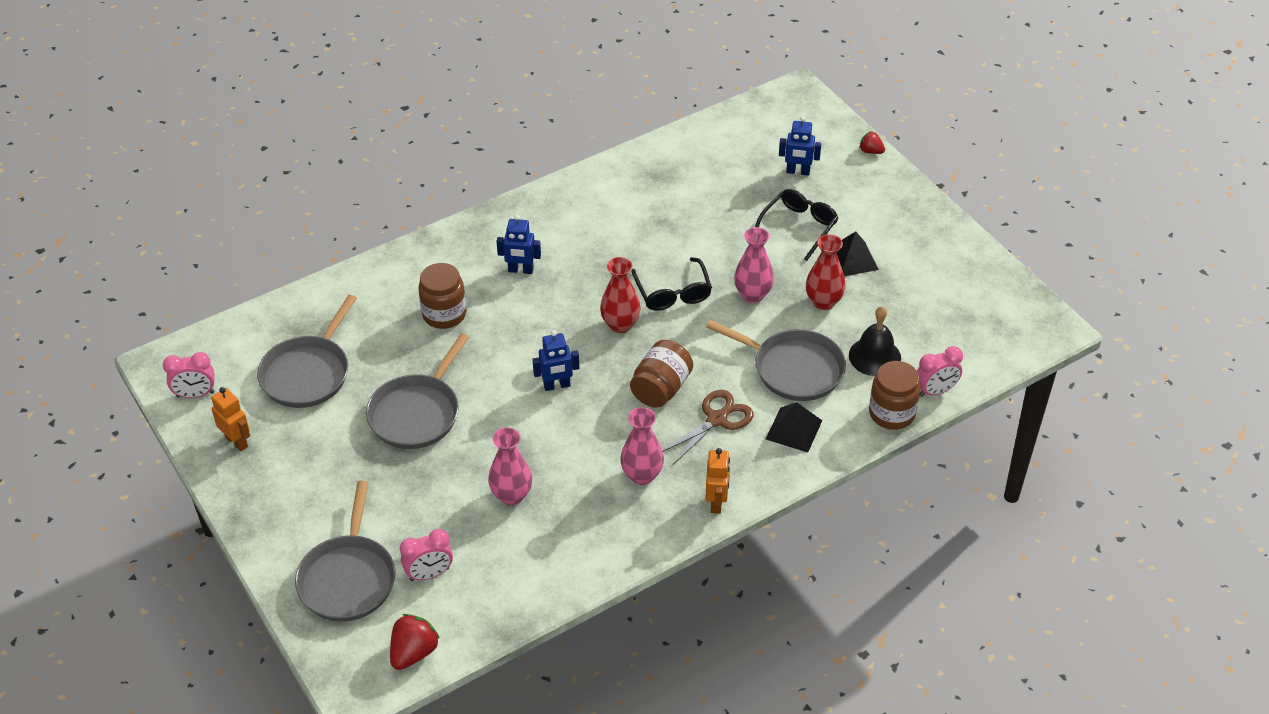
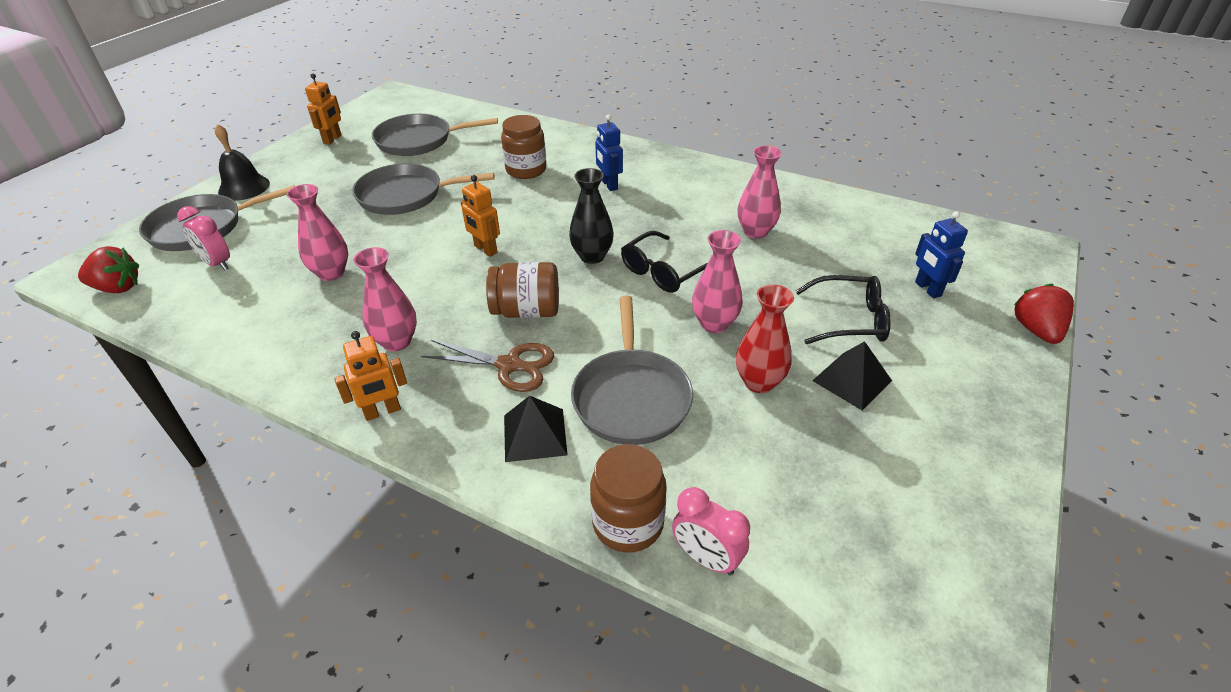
camera: 60 degrees right, 5 degrees down
pink clock [163,352,215,398] -> none
blue robot [532,330,579,391] -> orange robot [461,175,500,257]
red vase [600,257,641,333] -> black vase [569,168,614,264]
black bell [849,307,901,376] -> black bell moved to [215,124,270,201]
red strawberry [860,131,885,154] -> red strawberry [1014,284,1074,344], size x1.68
none -> pink vase [738,145,782,239]

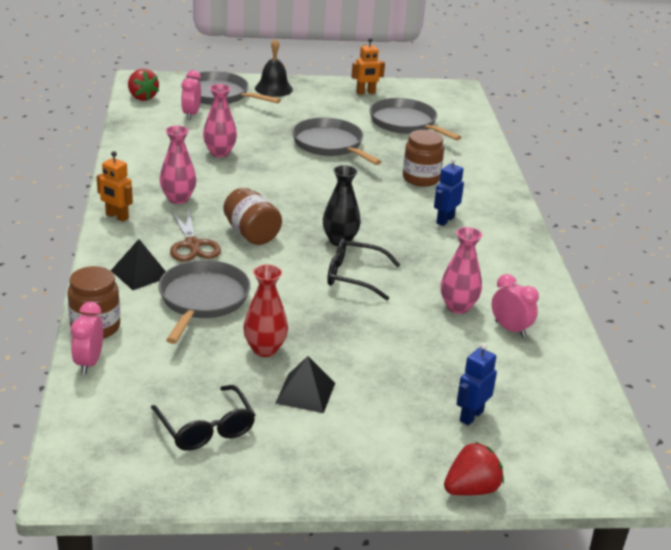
camera: 55 degrees right, 10 degrees down
orange robot [461,175,500,257] -> none
grey pan [571,296,693,445] -> grey pan turned 135 degrees clockwise [158,260,251,344]
pink vase [692,230,743,333] -> none
black glasses [796,275,891,344] -> black glasses moved to [151,385,255,451]
none -> pink clock [492,274,539,337]

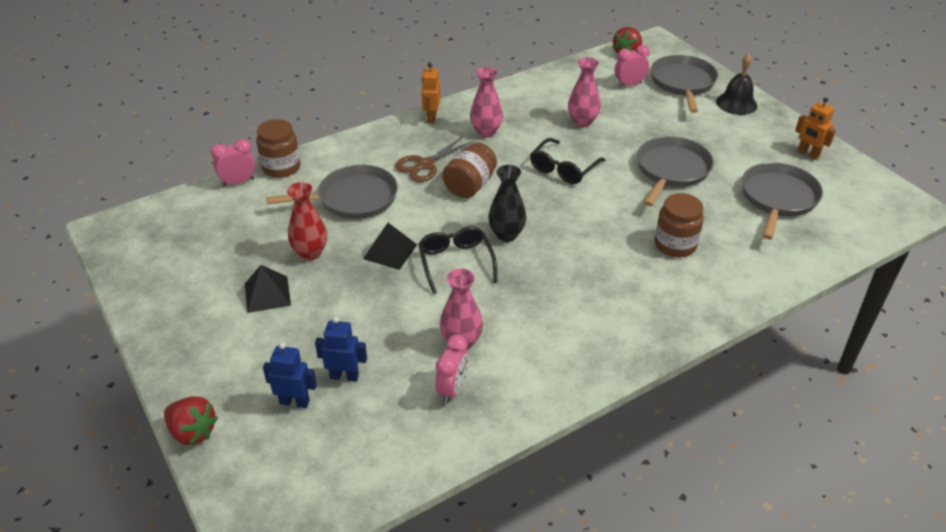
camera: 65 degrees right, 10 degrees up
black pyramid [111,239,166,290] -> black pyramid moved to [363,223,417,270]
black glasses [151,385,255,451] -> black glasses moved to [530,138,606,184]
blue robot [434,157,464,226] -> blue robot moved to [315,317,367,382]

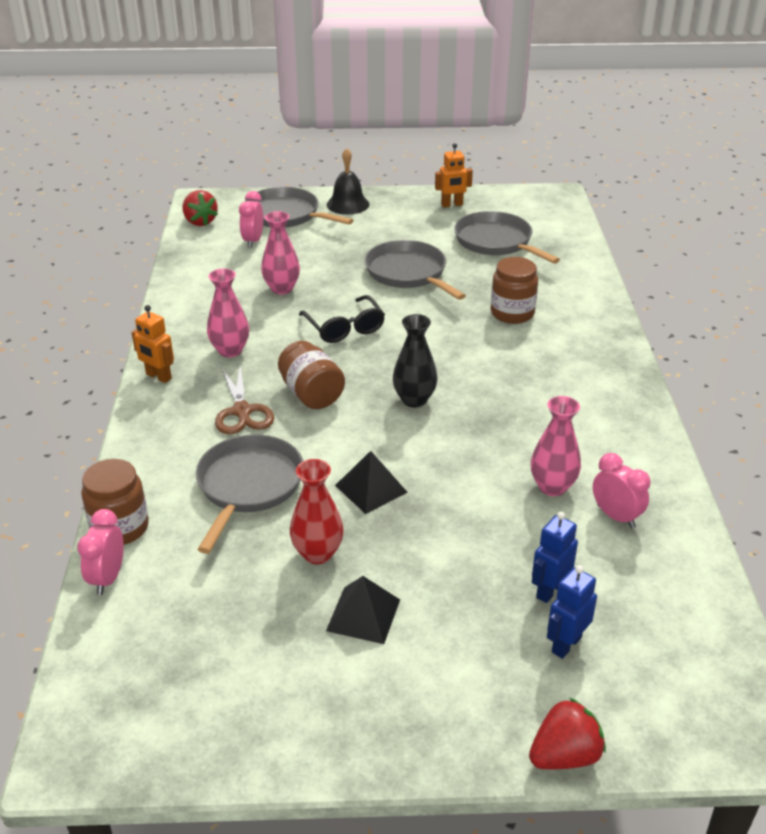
camera: 60 degrees left, 5 degrees down
black glasses [418,227,498,294] -> none

